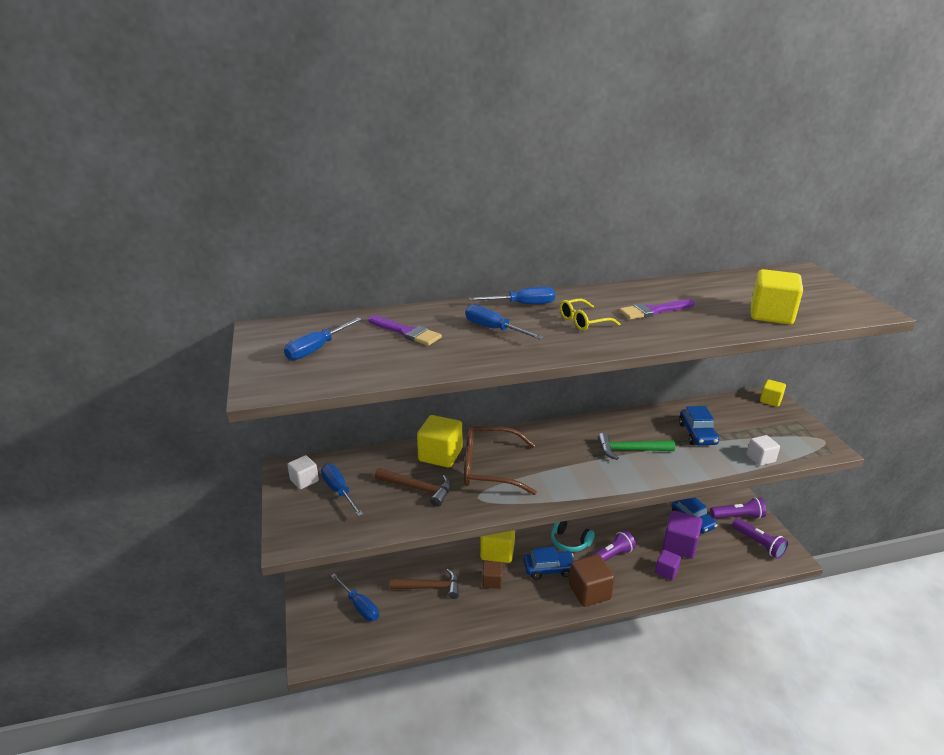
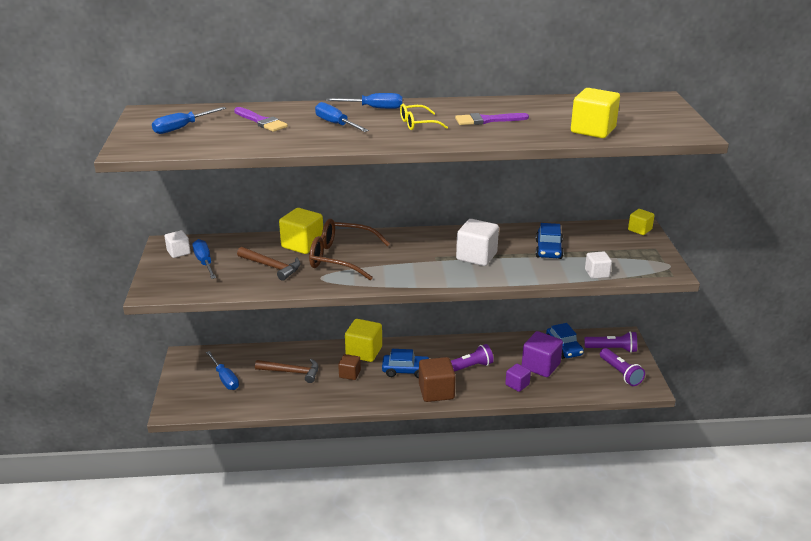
camera: 10 degrees right, 0 degrees up
turquoise headphones [551,521,595,552] -> none
green hammer [598,433,675,460] -> white cube [456,219,499,266]

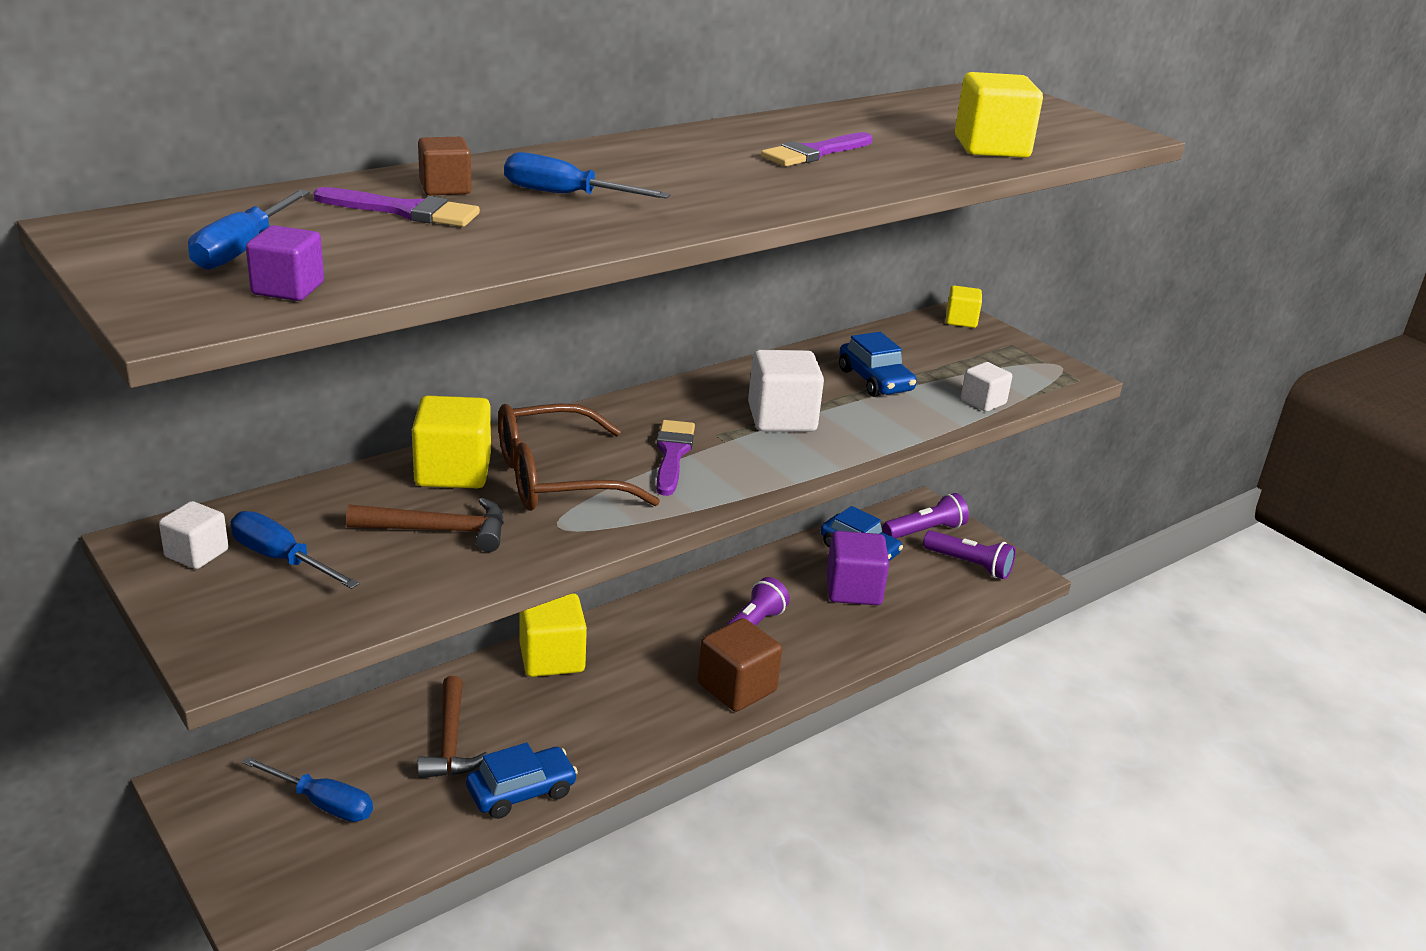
camera: 35 degrees left, 0 degrees up
brown hammer [255,359,318,383] -> brown hammer turned 105 degrees clockwise [417,676,488,778]
blue screwdriver [326,93,403,109] -> none
brown cube [338,354,361,380] -> brown cube moved to [418,137,472,195]
blue car [382,349,430,378] -> blue car moved to [466,743,578,819]
yellow glasses [400,104,448,130] -> none
purple cube [505,364,531,392] -> purple cube moved to [246,225,324,301]
none -> purple brush [656,420,695,496]

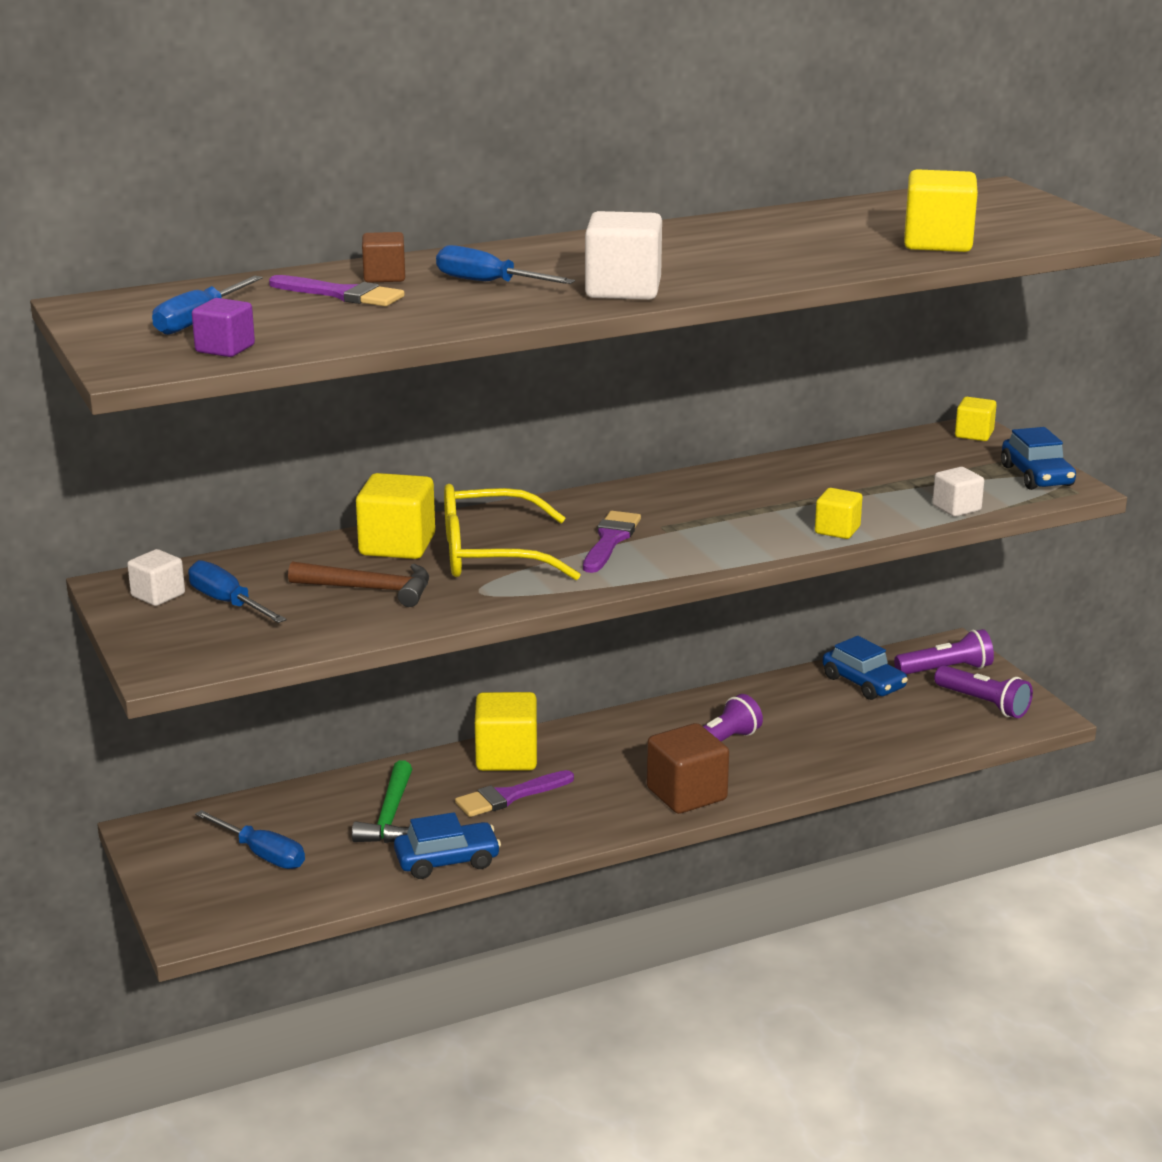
camera: 15 degrees right, 5 degrees down
brown hammer [417,676,488,778] -> green hammer [352,760,412,843]
brown glasses [498,403,660,511] -> yellow glasses [444,484,580,580]
white cube [748,350,824,431] -> white cube moved to [585,211,662,300]
purple brush [761,132,872,166] -> purple brush moved to [455,770,574,817]
purple cube [827,531,889,605] -> none
blue car [839,332,917,397] -> blue car moved to [1001,427,1076,490]
none -> yellow cube [815,488,863,539]

